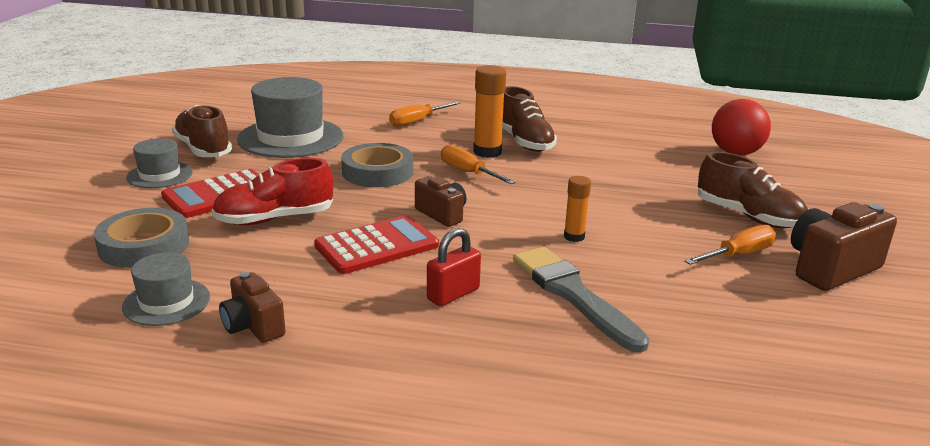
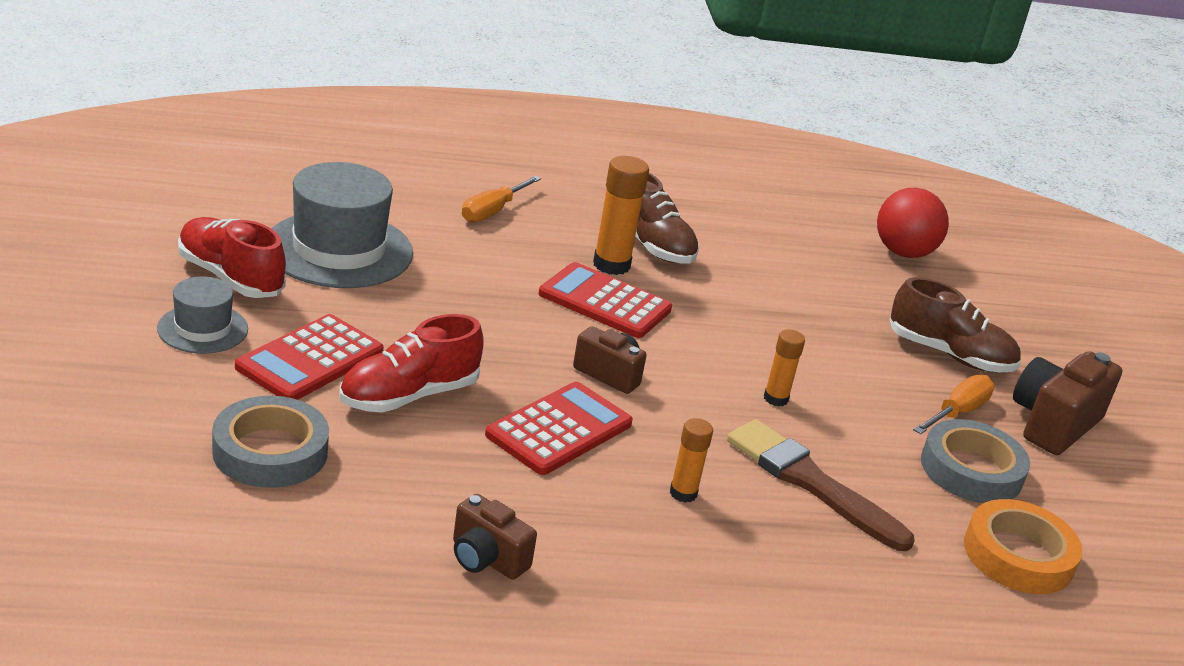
camera: 20 degrees left, 5 degrees up
grey hat [122,253,210,326] -> none
brown shoe [172,105,232,157] -> red shoe [178,217,286,298]
grey tape [341,143,413,187] -> grey tape moved to [921,419,1030,503]
red padlock [427,228,481,306] -> orange glue stick [670,418,713,503]
orange screwdriver [441,145,516,184] -> red calculator [538,262,672,338]
grey brush [513,247,649,353] -> brown brush [727,419,915,551]
none -> orange tape [964,499,1083,594]

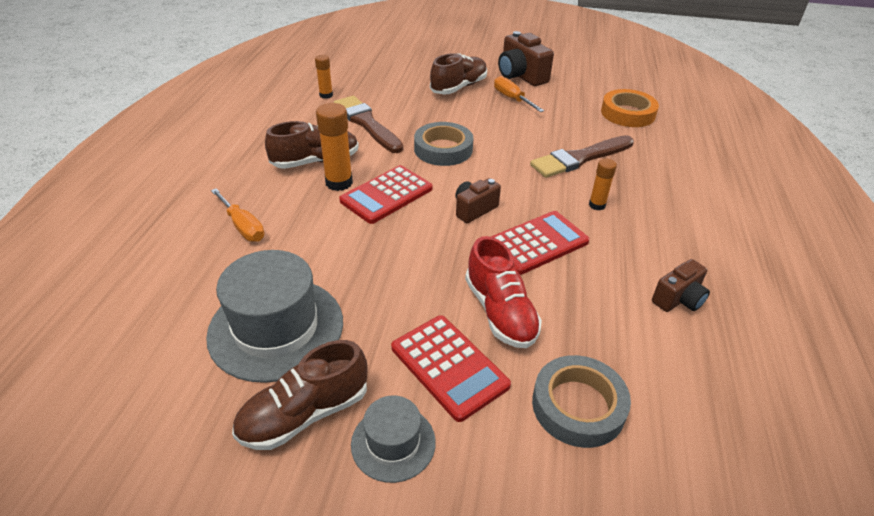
camera: 70 degrees left, 10 degrees up
red shoe [178,217,286,298] -> brown shoe [232,340,367,450]
red calculator [485,382,633,475] -> red calculator turned 90 degrees clockwise [491,211,590,275]
orange glue stick [764,329,805,406] -> orange glue stick moved to [315,55,333,99]
red ball [877,188,949,258] -> none
grey tape [921,419,1030,503] -> grey tape moved to [414,122,473,166]
none -> brown brush [334,96,403,153]

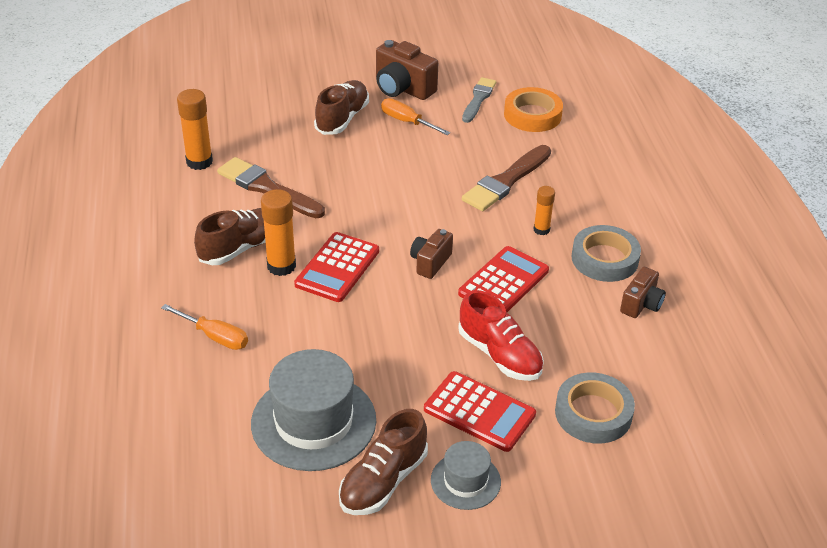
camera: 20 degrees left, 0 degrees up
orange glue stick [315,55,333,99] -> orange glue stick [177,89,213,170], size x1.67
grey tape [414,122,473,166] -> grey tape moved to [572,225,641,282]
none -> grey brush [462,77,496,123]

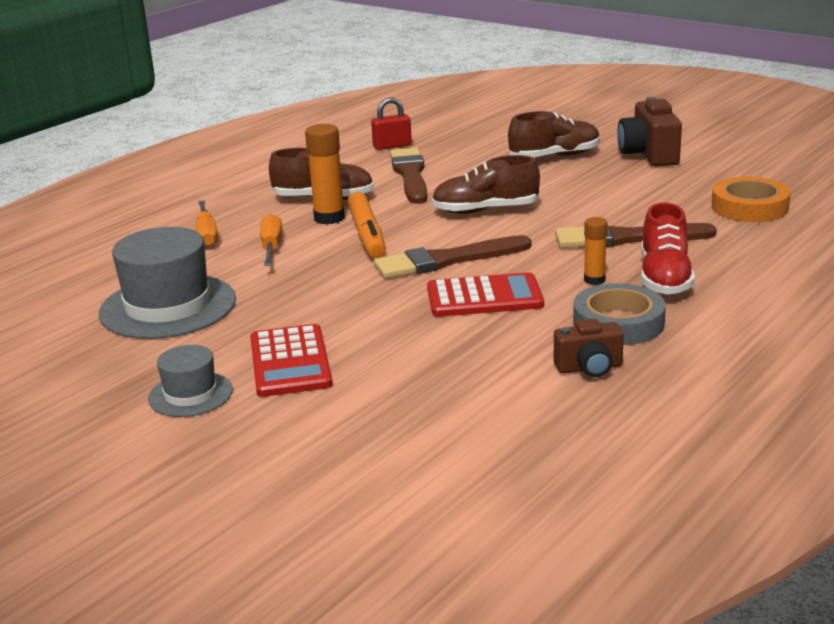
camera: 50 degrees right, 15 degrees down
orange glue stick [177,89,213,170] -> red padlock [371,98,412,150]
red calculator [294,232,379,302] -> orange marker [347,192,386,258]
brown shoe [339,409,428,515] -> brown shoe moved to [431,155,540,214]
orange screwdriver [381,98,450,135] -> orange screwdriver moved to [260,214,282,266]
brown camera [410,229,453,279] -> brown brush [374,235,532,279]
red shoe [458,290,544,381] -> red shoe moved to [641,202,695,295]
grey brush [462,77,496,123] -> none
grey tape [555,372,635,444] -> none

